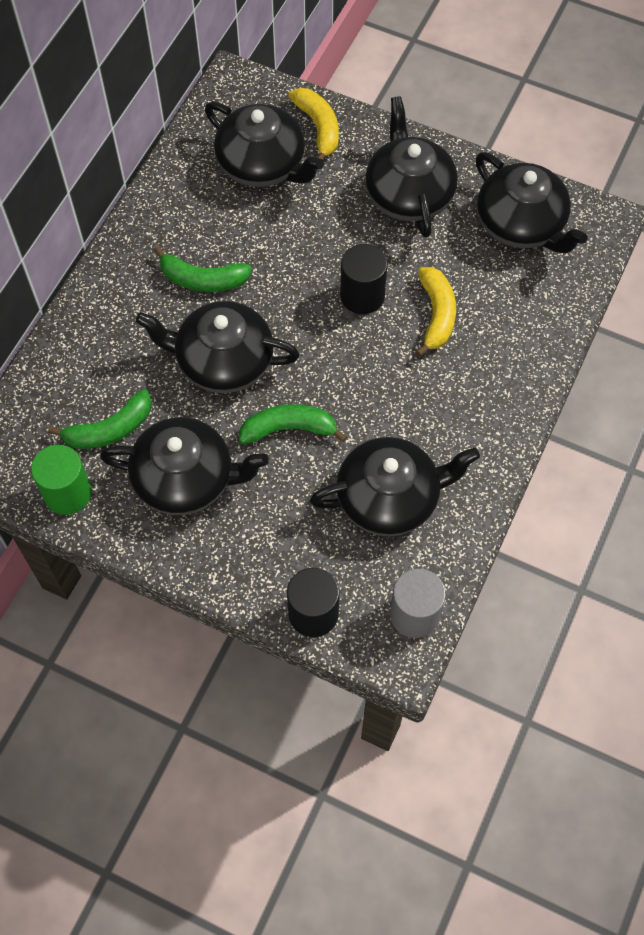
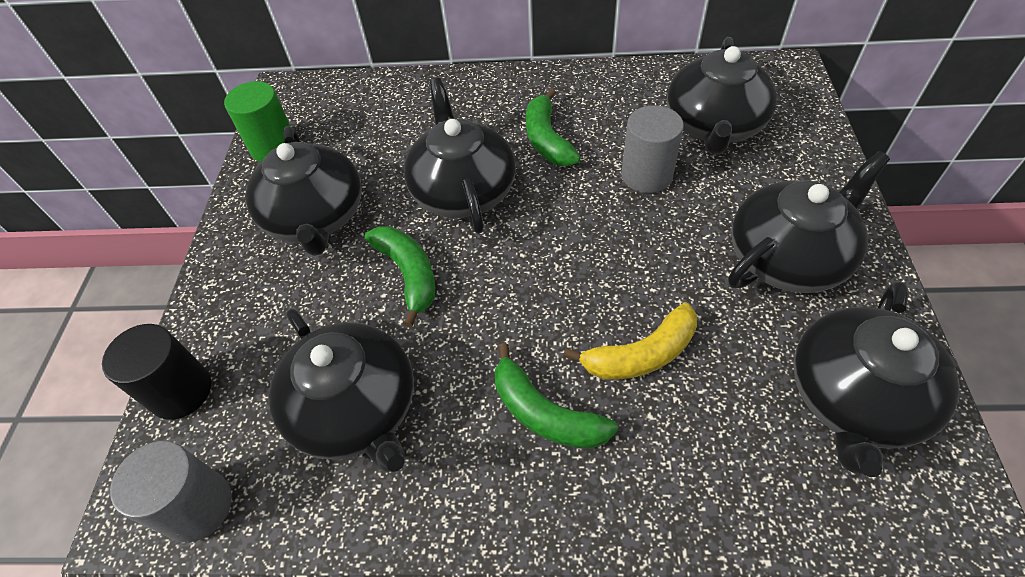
camera: 70 degrees right, 10 degrees down
green banana [48,389,152,449] -> green banana moved to [495,343,618,449]
yellow banana [288,88,339,160] -> none
black cylinder [340,244,387,314] -> none
none -> grey cylinder [621,105,684,193]

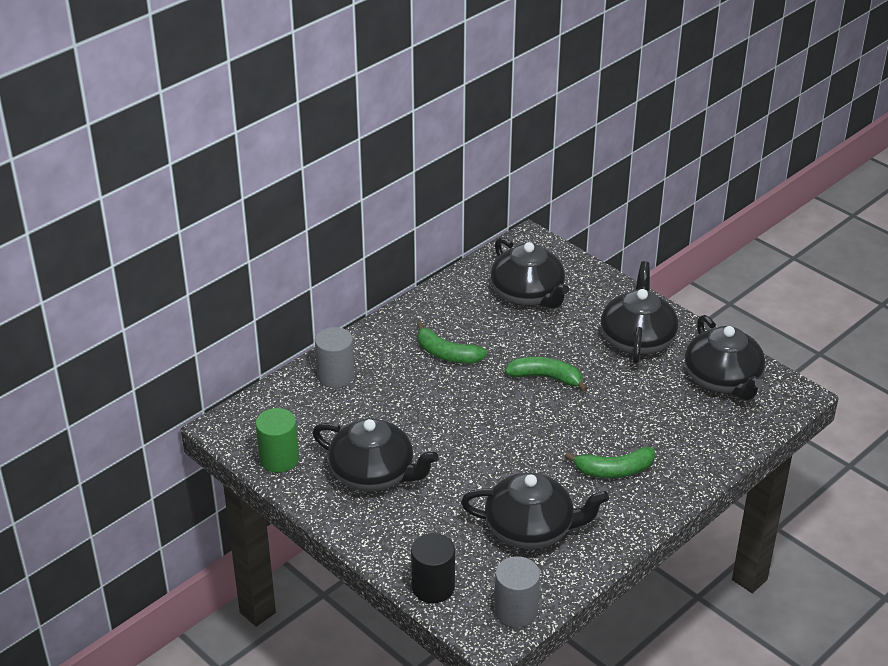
camera: 50 degrees left, 15 degrees down
green banana [365,226,435,327] -> green banana moved to [505,357,588,392]
black teapot [404,78,516,234] -> none
yellow banana [563,303,697,380] -> none
grey cylinder [621,105,684,193] -> grey cylinder moved to [315,327,355,388]

